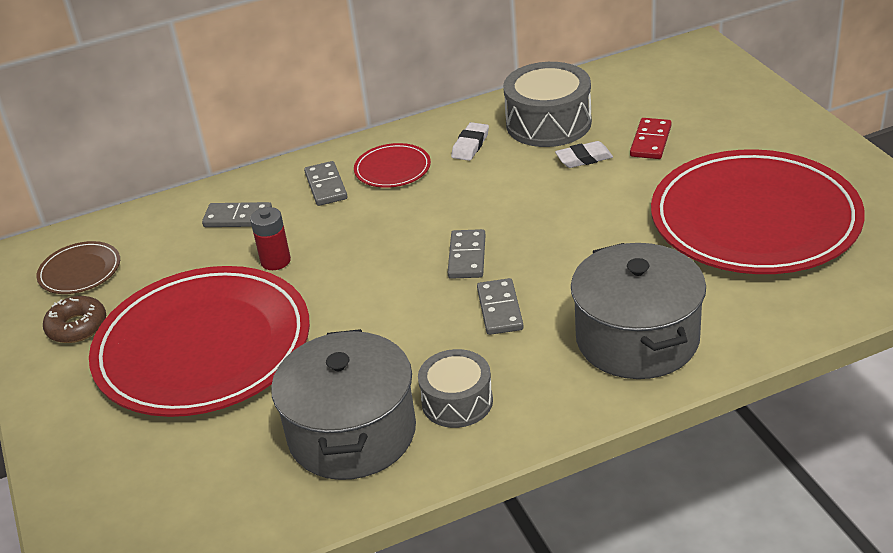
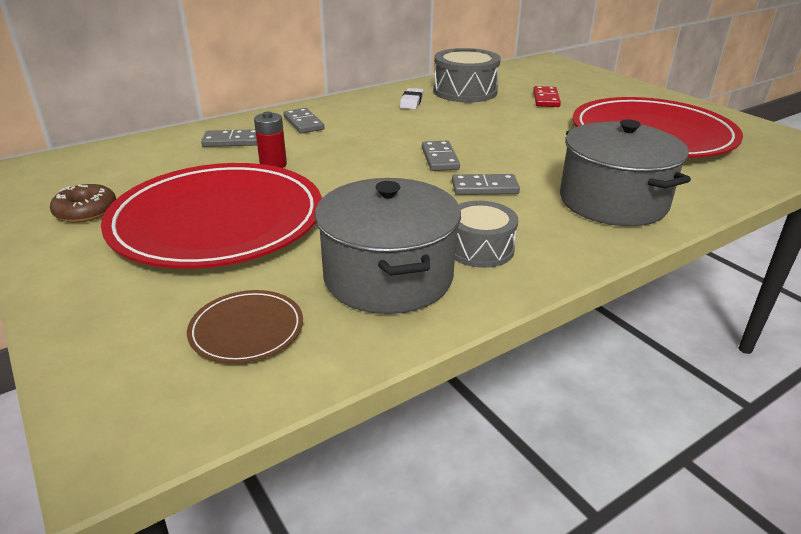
camera: 15 degrees left, 5 degrees down
brown plate [36,241,120,294] -> brown plate moved to [187,290,303,363]
red plate [354,143,431,188] -> none
grey domino [477,278,524,335] -> grey domino turned 75 degrees counterclockwise [452,174,520,195]
white eraser [555,141,613,168] -> none

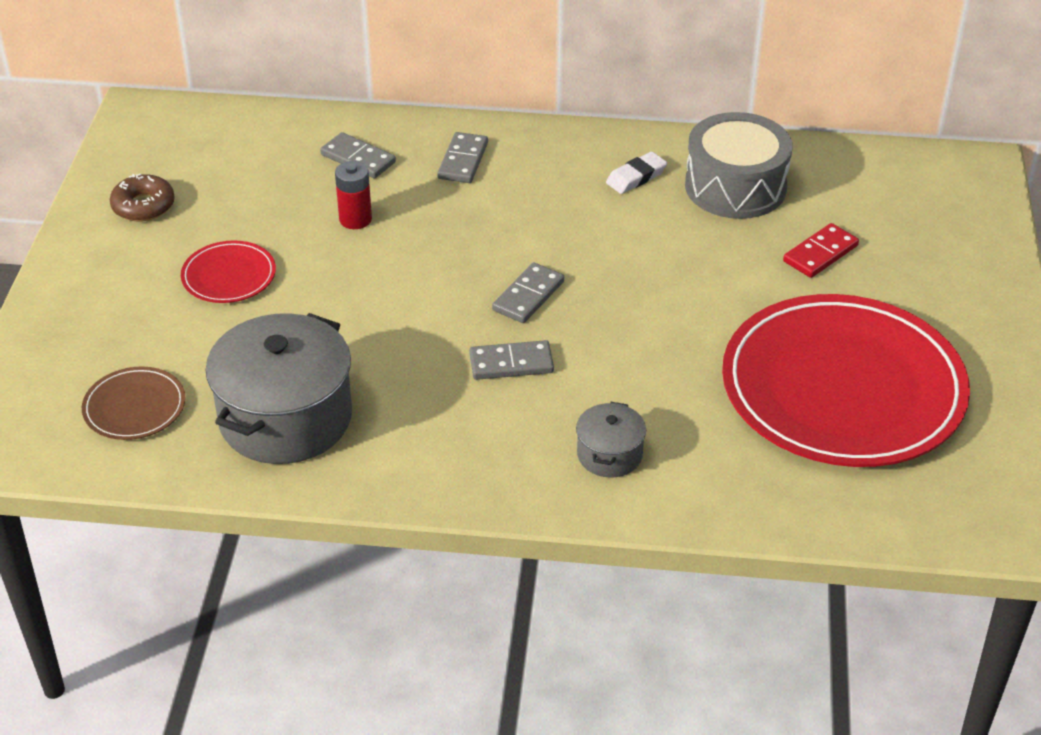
camera: 40 degrees right, 10 degrees up
red plate [101,163,322,269] -> red plate [181,240,276,303], size x0.42
grey domino [452,174,520,195] -> grey domino turned 45 degrees counterclockwise [469,340,554,380]
grey drum [455,201,518,268] -> none
grey pot [560,119,691,226] -> grey pot [576,402,646,478], size x0.48

